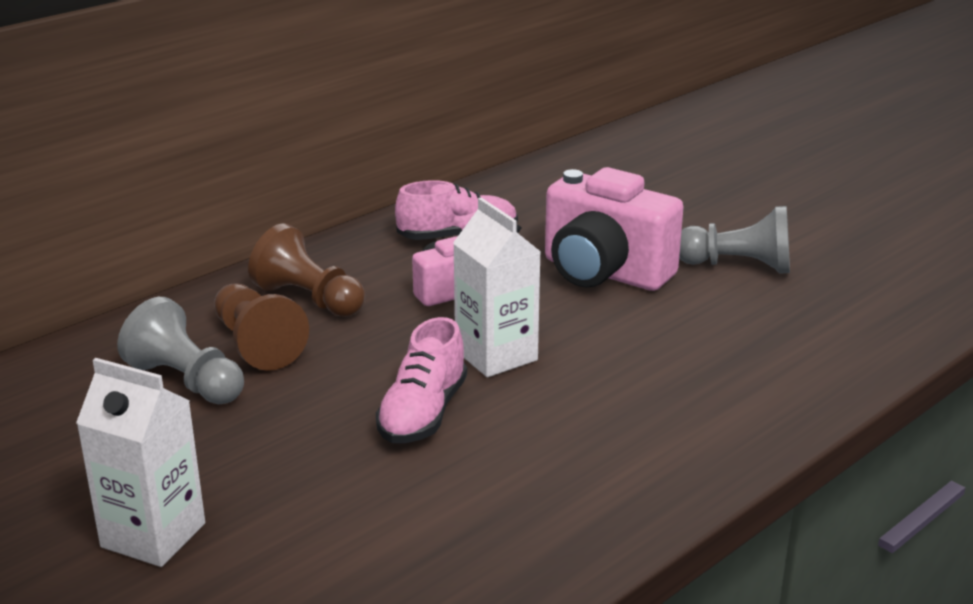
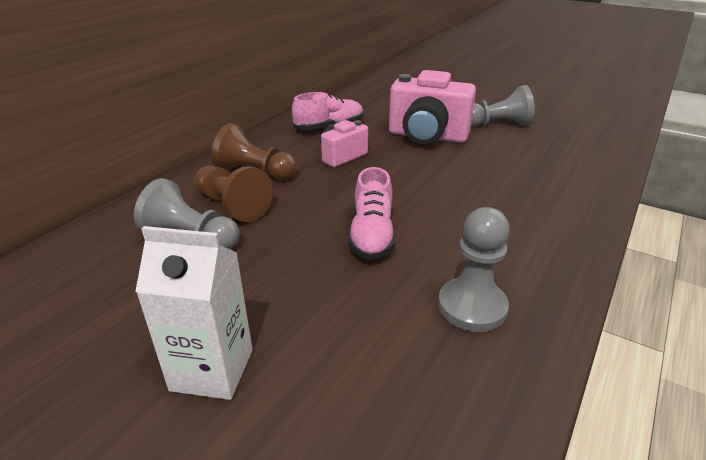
camera: 15 degrees left, 5 degrees up
white carton [453,197,541,377] -> none
none -> grey pawn [438,207,510,332]

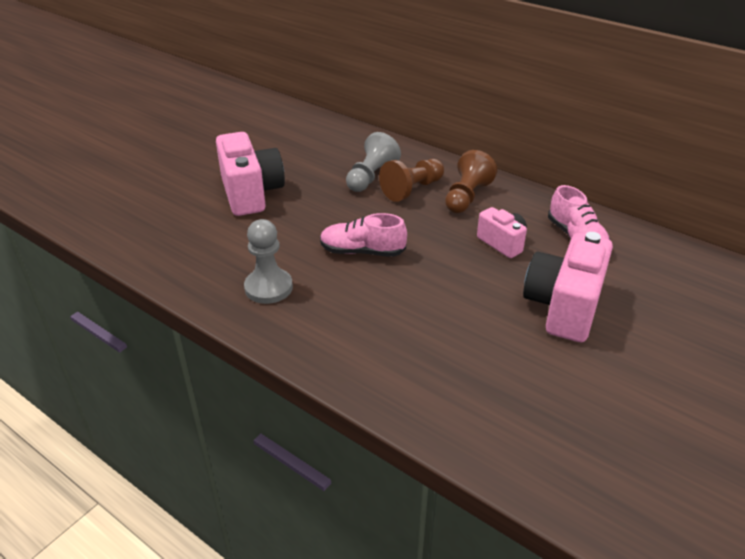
camera: 95 degrees right, 5 degrees up
white carton [135,226,253,400] -> pink camera [216,132,285,216]
grey pawn [471,85,535,127] -> none

